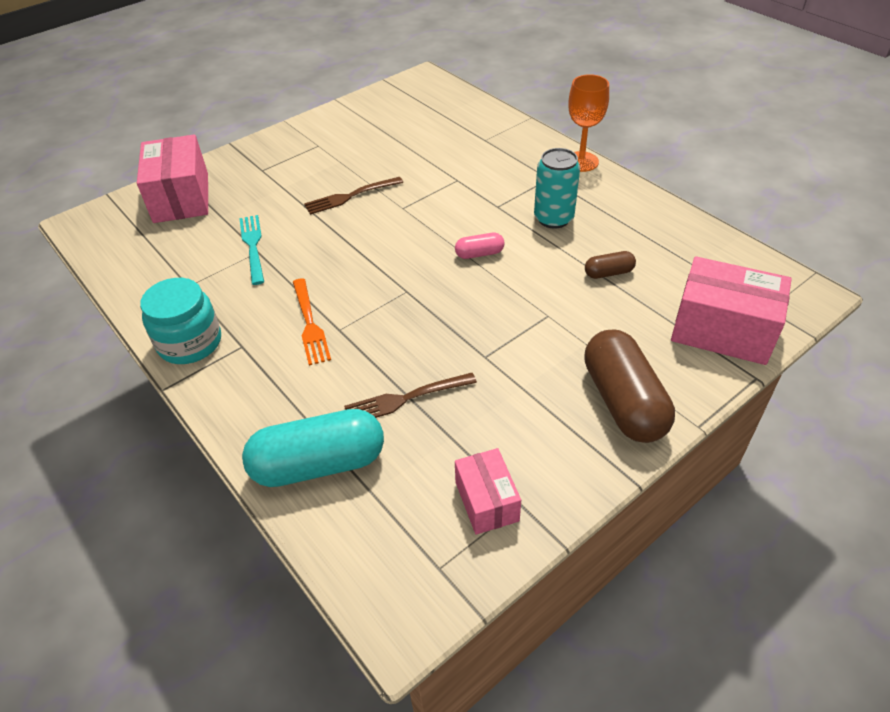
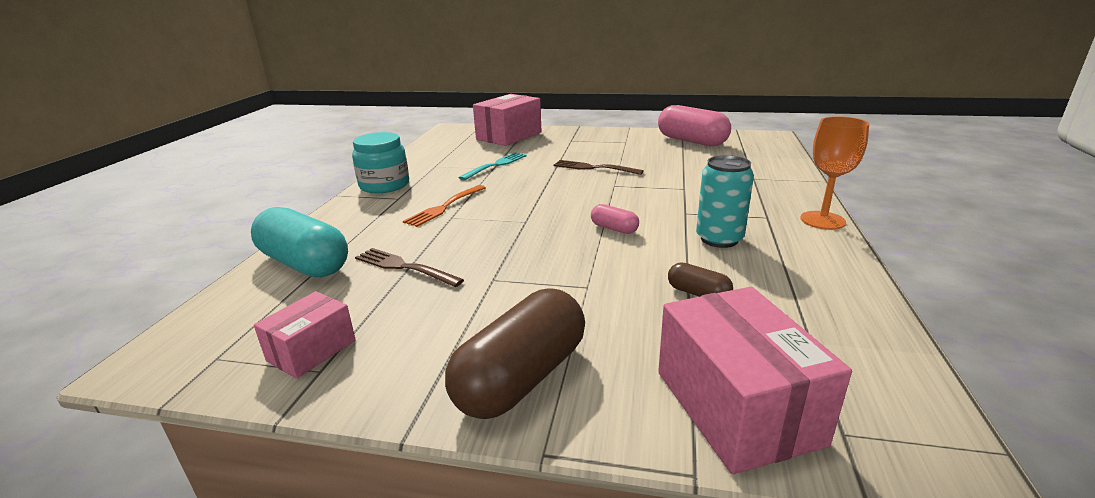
camera: 50 degrees right, 20 degrees down
none -> pink capsule [658,105,731,146]

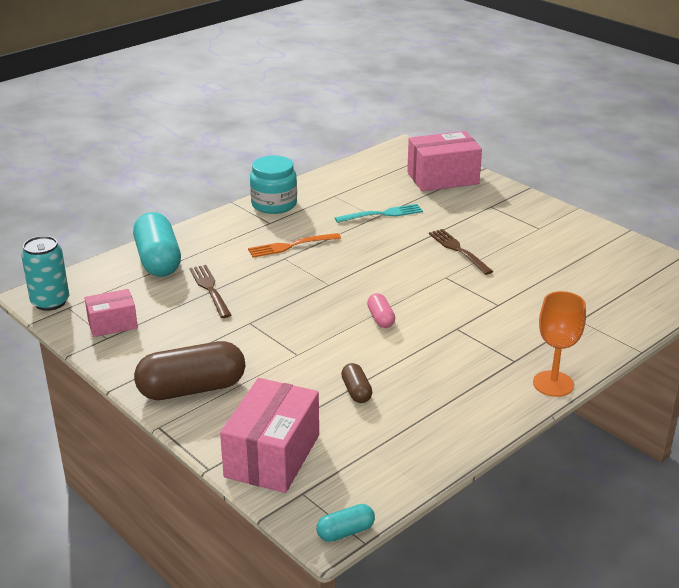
camera: 35 degrees right, 5 degrees up
pink capsule [658,105,731,146] -> none
turquoise can [696,155,754,248] -> turquoise can moved to [21,236,69,311]
none -> turquoise capsule [317,504,375,542]

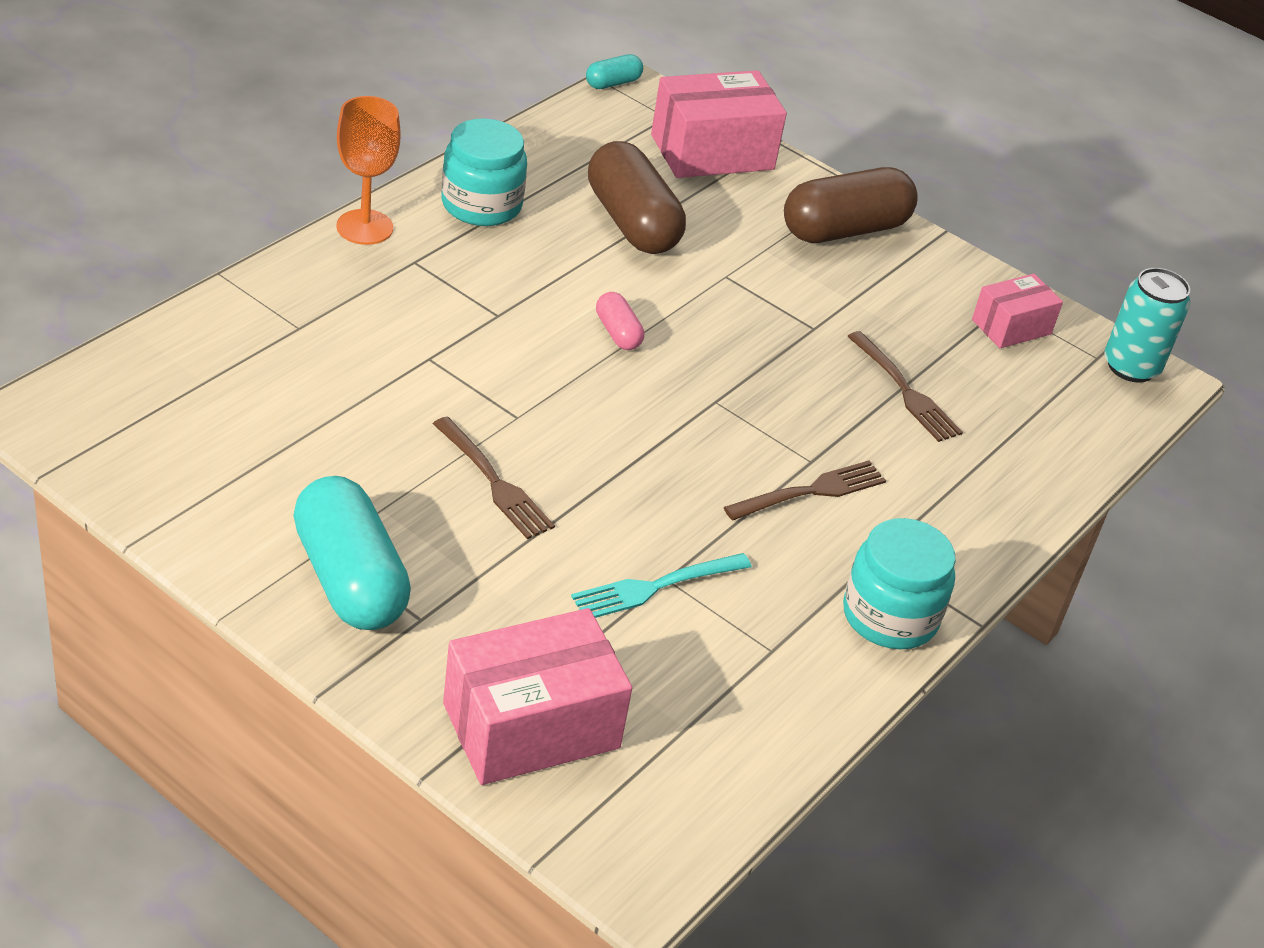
camera: 165 degrees right, 10 degrees up
turquoise capsule [133,212,181,277] -> turquoise capsule moved to [293,476,411,630]
pink box [220,378,319,493] -> pink box turned 60 degrees clockwise [651,70,787,178]
orange fork [248,233,341,257] -> brown fork [724,461,886,521]
brown capsule [341,363,372,403] -> brown capsule [588,141,686,254], size x2.12
none -> turquoise jar [441,118,527,226]

